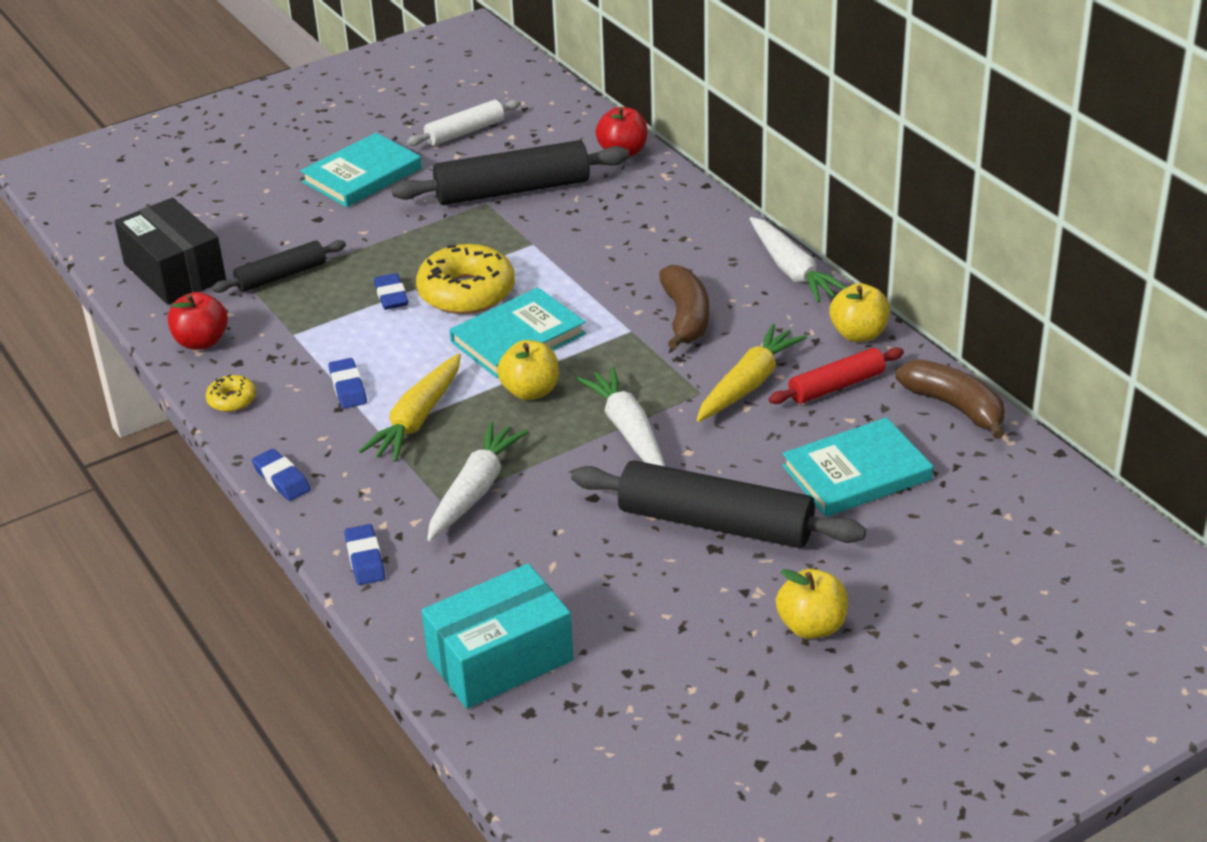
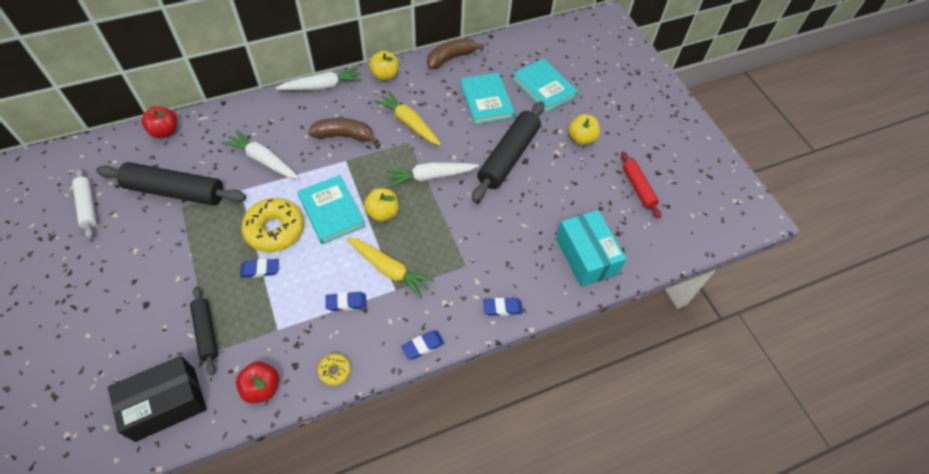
camera: 85 degrees left, 20 degrees up
turquoise book [300,133,422,207] -> turquoise book moved to [512,58,578,113]
black rolling pin [391,140,629,205] -> black rolling pin turned 75 degrees counterclockwise [96,162,246,206]
white carrot [427,421,529,541] -> white carrot moved to [222,129,299,179]
red rolling pin [769,348,904,404] -> red rolling pin moved to [621,152,661,218]

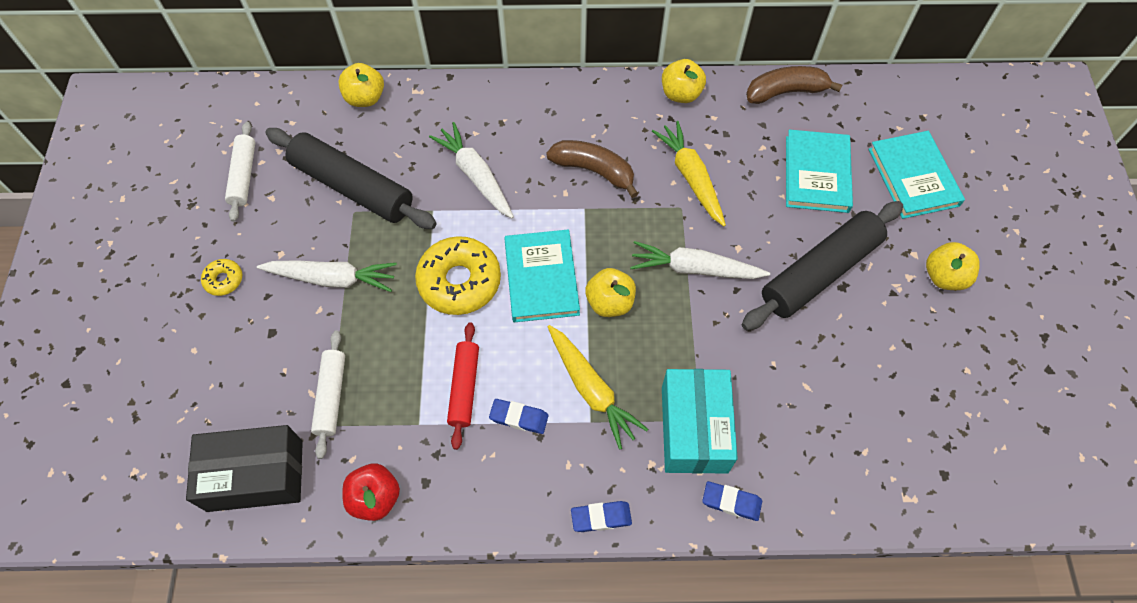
camera: 25 degrees right, 5 degrees up
red apple [142,106,177,138] -> yellow apple [338,63,384,107]
black rolling pin [190,286,218,375] -> white rolling pin [311,330,345,459]
blue eraser [240,259,279,278] -> none
white carrot [276,67,362,90] -> white carrot moved to [257,260,397,292]
yellow donut [318,354,351,386] -> yellow donut moved to [201,259,242,296]
turquoise box [556,210,627,287] -> turquoise box moved to [662,369,738,474]
red rolling pin [621,152,661,218] -> red rolling pin moved to [447,322,479,450]

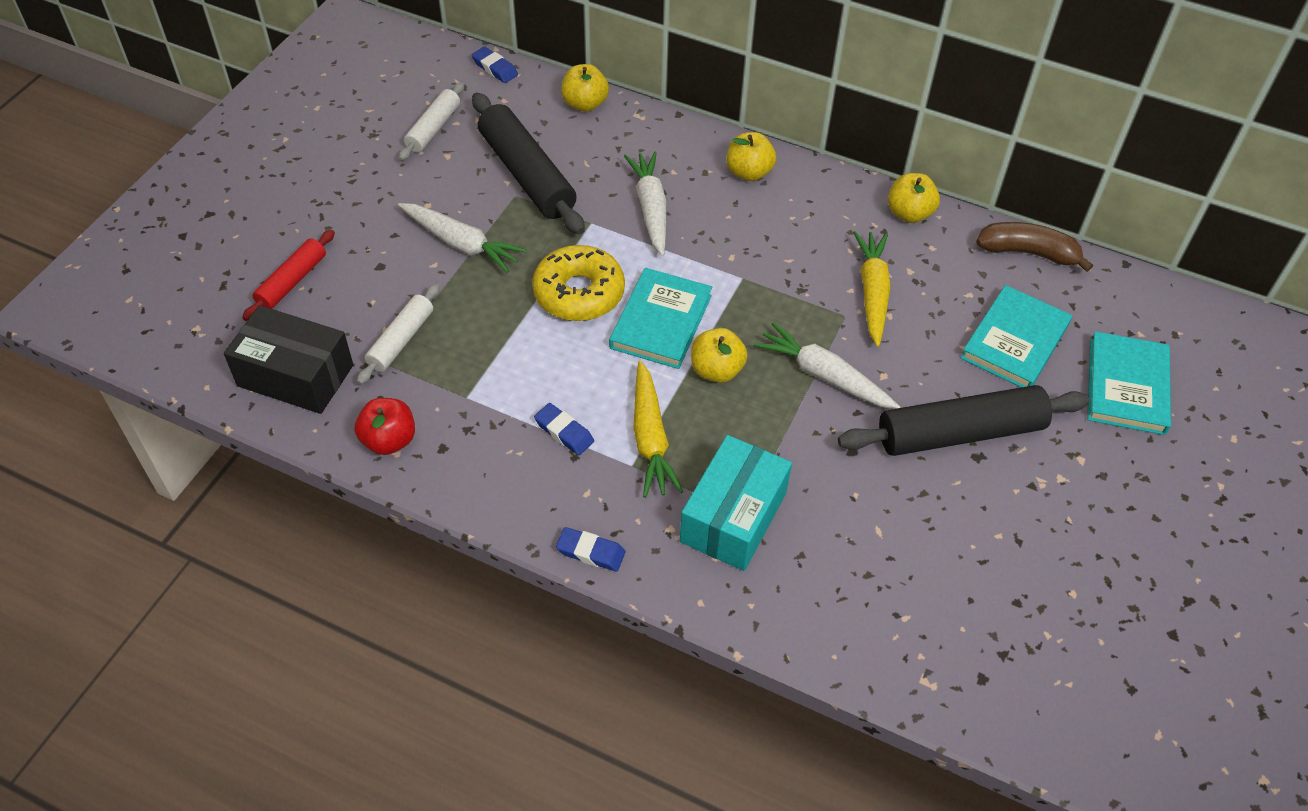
camera: 25 degrees right, 10 degrees down
yellow donut [201,259,242,296] -> none
red rolling pin [447,322,479,450] -> red rolling pin moved to [242,230,335,321]
brown banana [546,140,638,198] -> none
blue eraser [702,481,762,521] -> blue eraser moved to [472,47,518,83]
yellow apple [926,242,980,290] -> yellow apple moved to [727,132,776,181]

